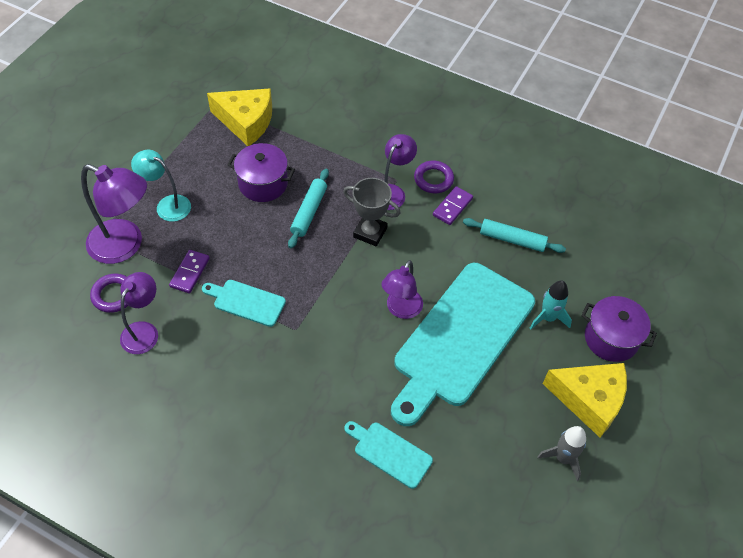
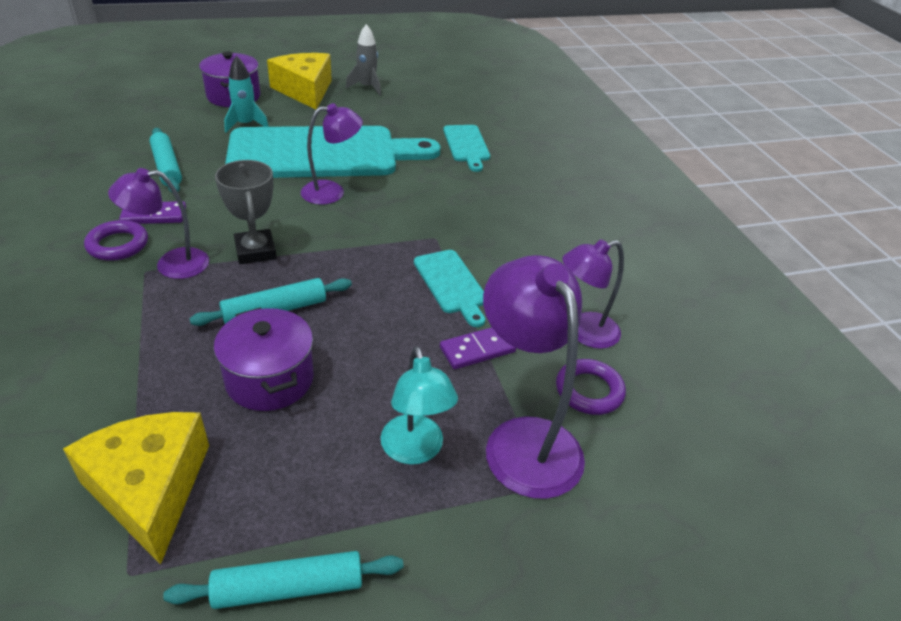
camera: 135 degrees left, 15 degrees down
none -> turquoise rolling pin [163,551,403,609]

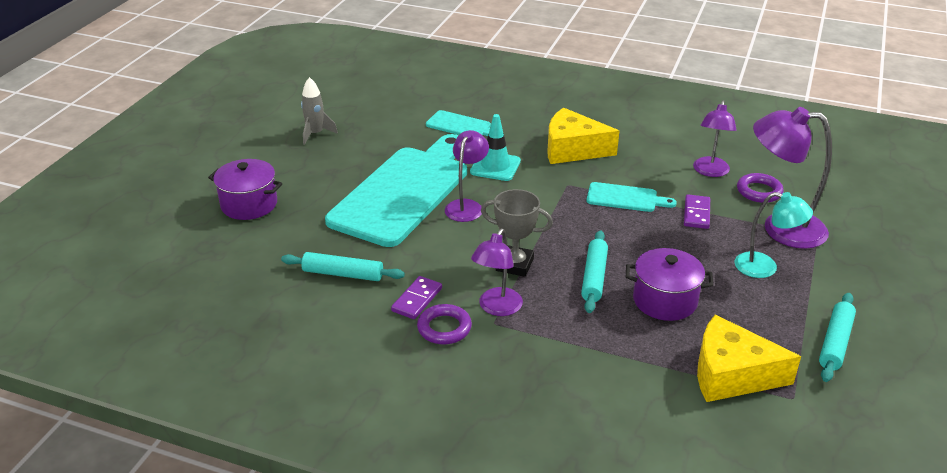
camera: 50 degrees left, 5 degrees down
turquoise rocket [224,56,269,132] -> none
yellow cheese [267,53,332,110] -> yellow cheese moved to [548,107,619,164]
none -> turquoise traffic cone [470,114,521,181]

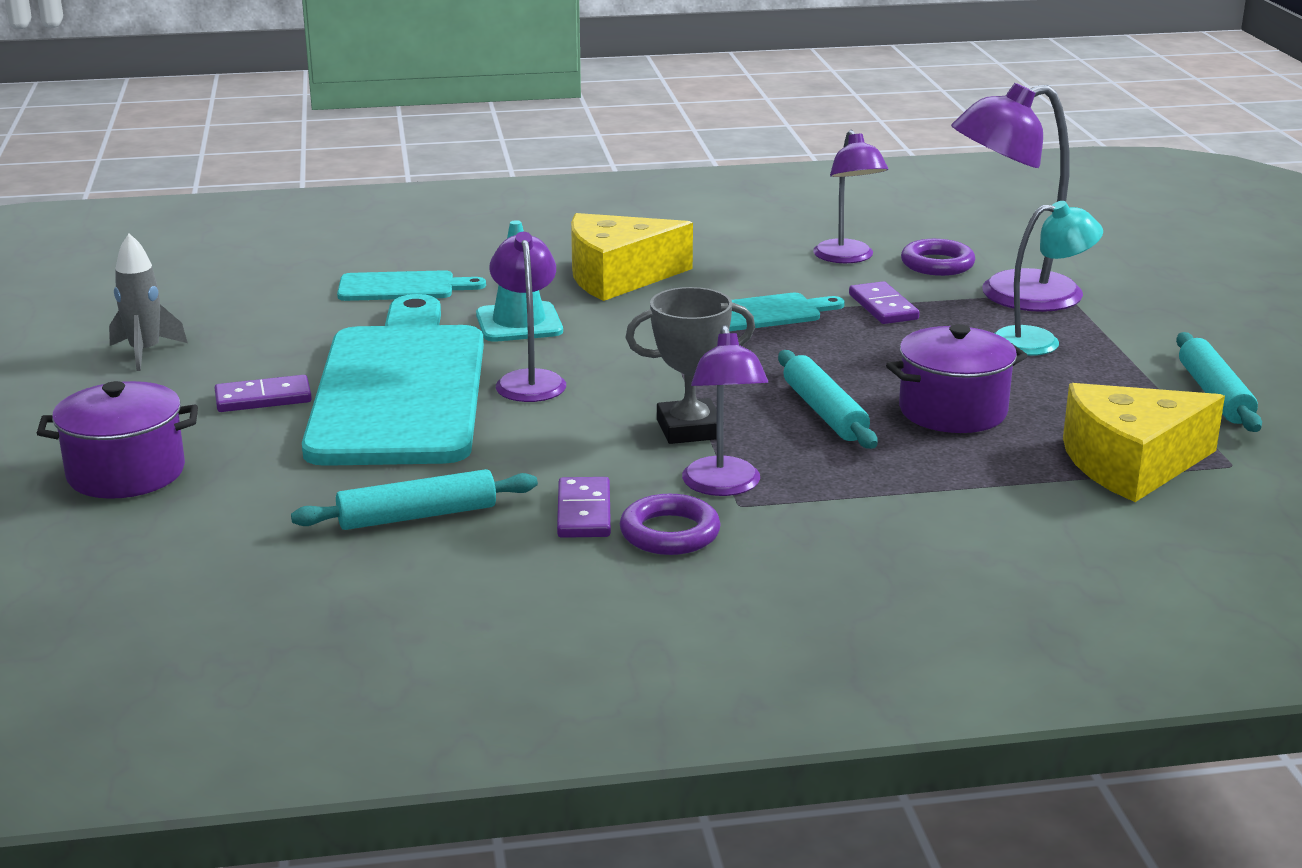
camera: 30 degrees left, 10 degrees down
none -> purple domino [215,375,312,412]

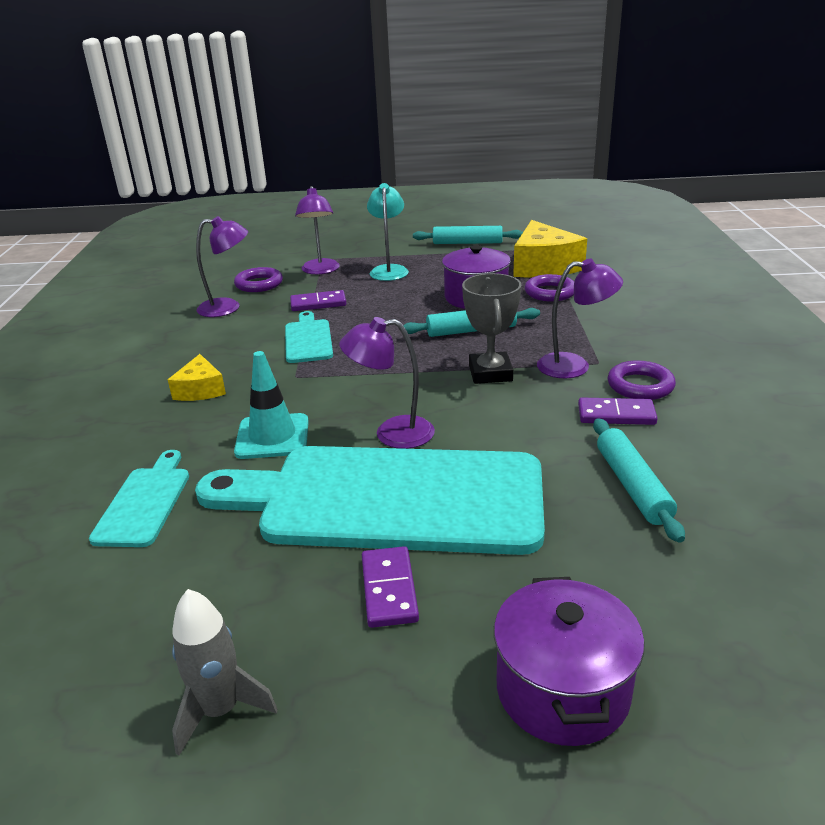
camera: 80 degrees left, 5 degrees up
yellow cheese [571,213,693,301] -> yellow cheese [168,354,226,401], size x0.55
purple lamp [951,83,1083,312] -> purple lamp [295,186,340,274], size x0.64
none -> purple ring [525,274,574,302]

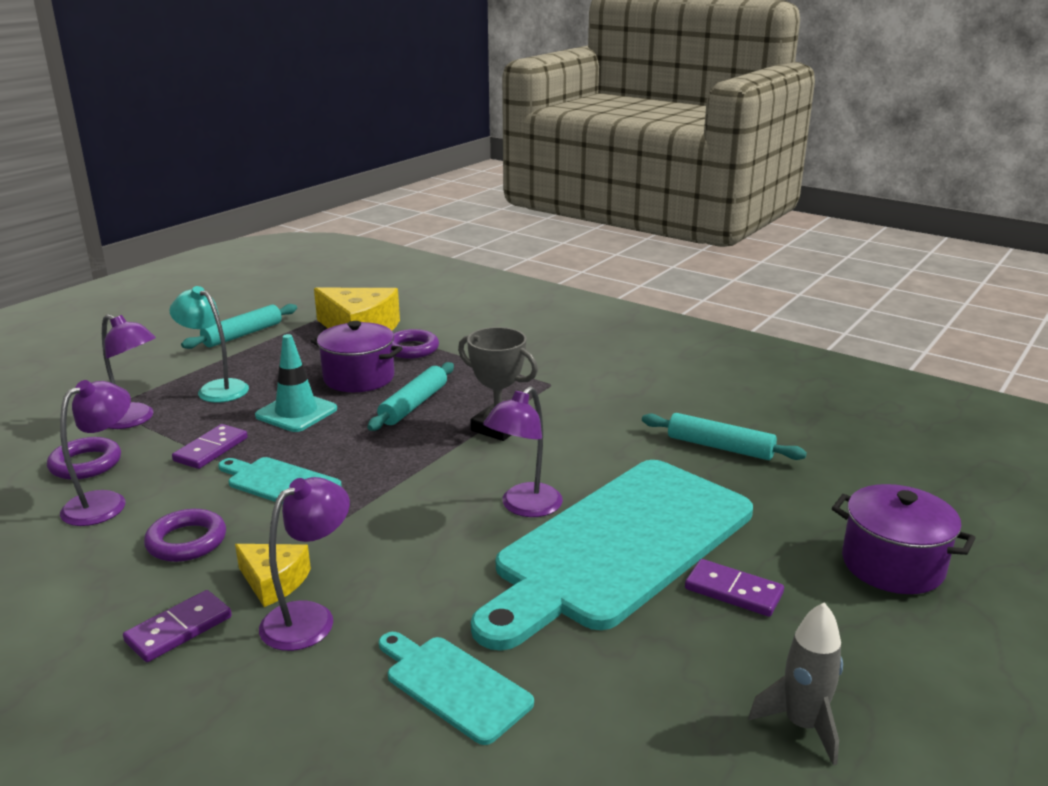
camera: 55 degrees left, 5 degrees down
turquoise traffic cone [234,351,309,459] -> turquoise traffic cone moved to [255,334,337,432]
purple lamp [537,259,623,378] -> purple lamp moved to [259,477,350,651]
purple domino [578,397,658,425] -> purple domino moved to [123,590,232,662]
purple ring [608,360,676,400] -> purple ring moved to [144,509,226,562]

